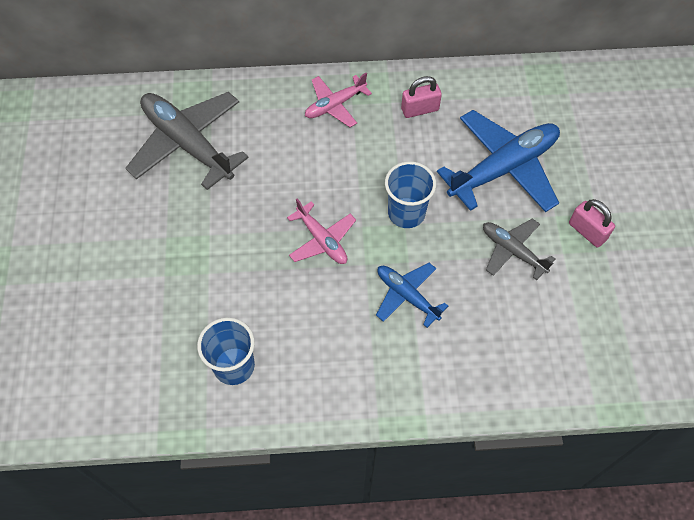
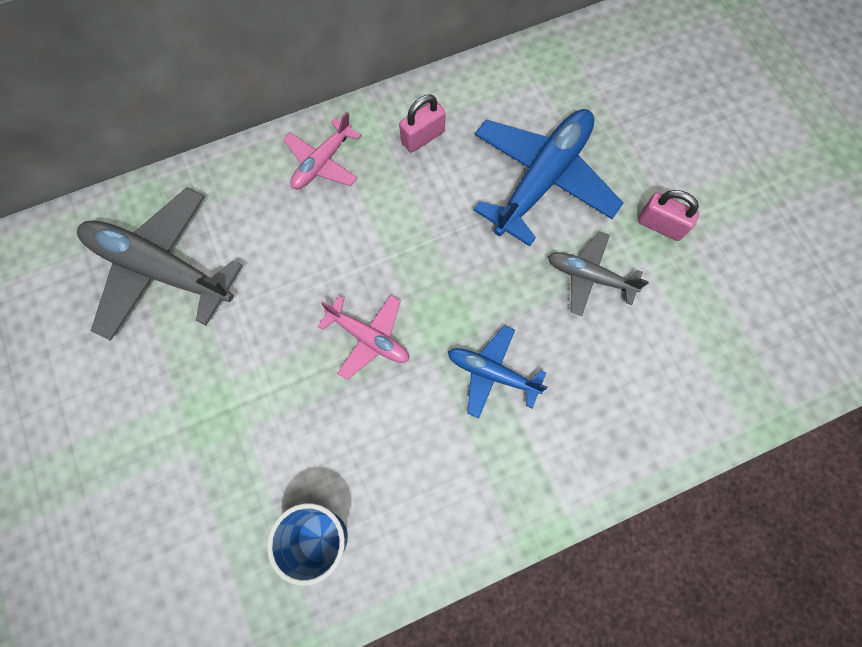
camera: 20 degrees left, 10 degrees up
blue cup [385,161,436,228] -> none

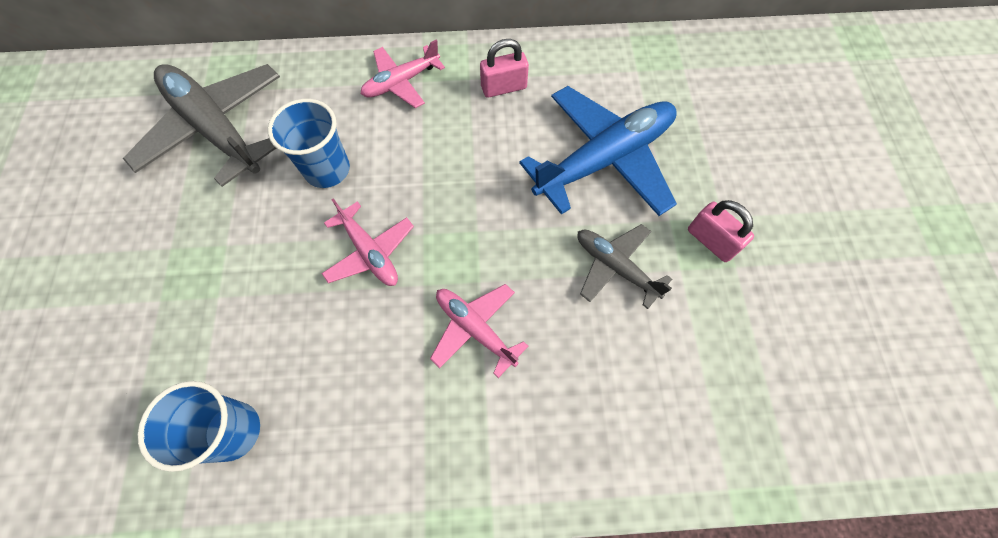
camera: 20 degrees right, 5 degrees down
blue plane [448,325,548,418] -> pink plane [430,284,528,378]
none -> blue cup [268,99,350,188]

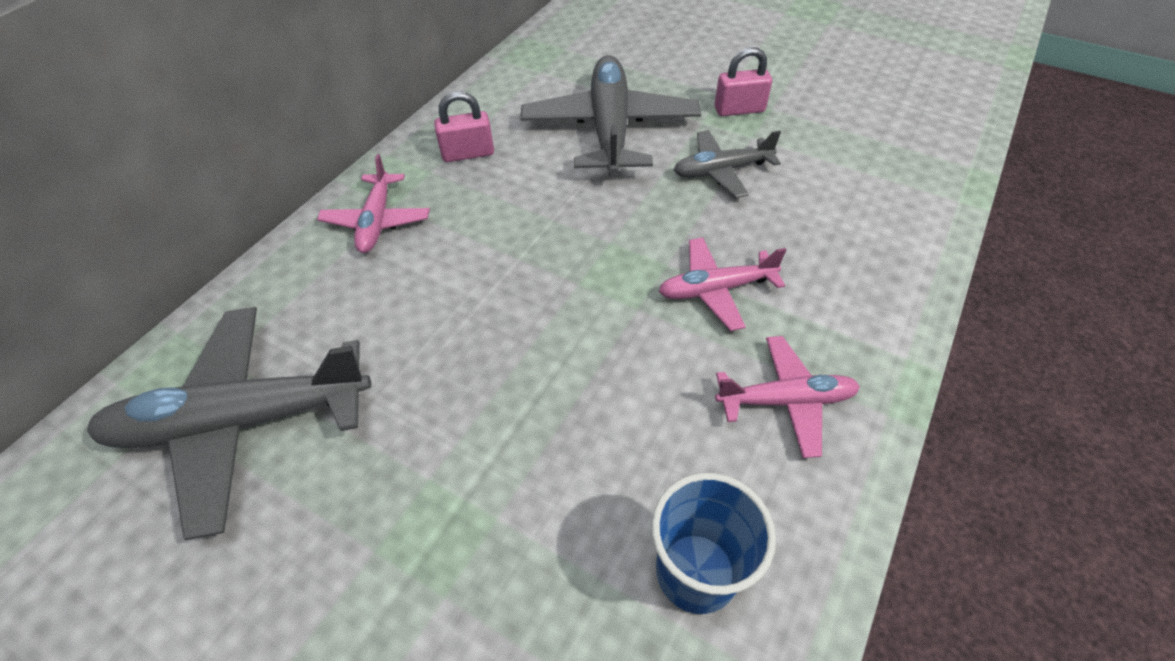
camera: 55 degrees left, 15 degrees down
blue cup [268,99,350,188] -> none
pink plane [321,198,414,286] -> pink plane moved to [715,336,860,458]
pink padlock [480,39,529,98] -> pink padlock turned 60 degrees clockwise [434,91,494,162]
blue plane [519,86,677,216] -> grey plane [520,55,701,176]

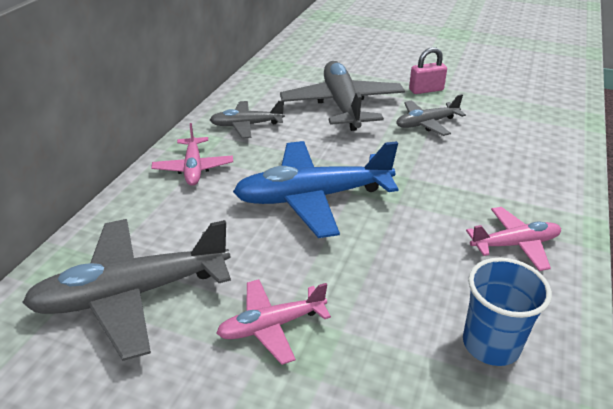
camera: 10 degrees left, 15 degrees down
pink padlock [434,91,494,162] -> grey plane [210,100,285,138]
pink plane [659,238,786,331] -> pink plane moved to [216,279,331,365]
none -> blue plane [233,141,398,238]

